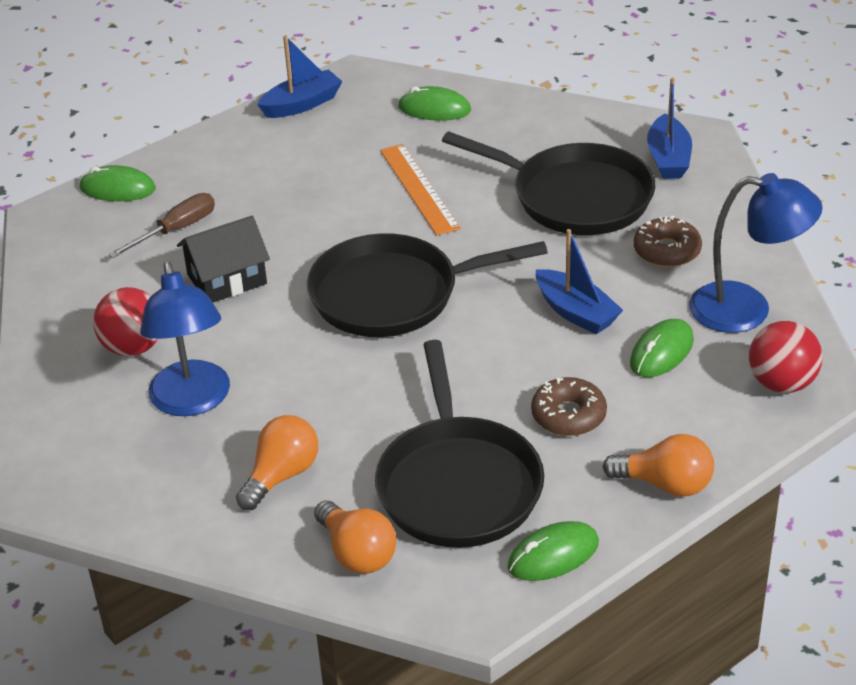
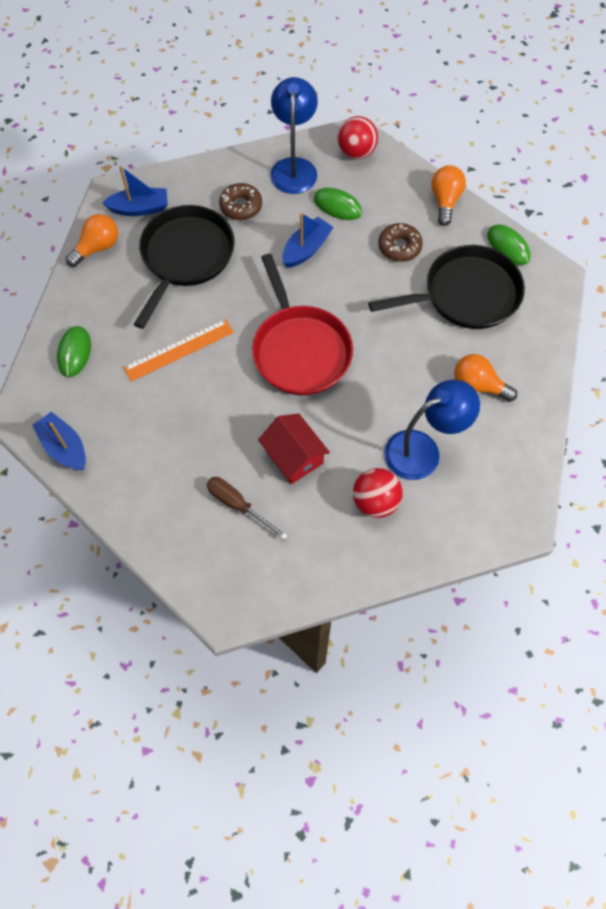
camera: 100 degrees left, 25 degrees up
green mouse [79,165,156,201] -> none
black house [177,216,270,302] -> red house [258,413,330,484]
black pan [307,233,548,337] -> red pan [252,254,353,395]
orange light bulb [314,500,396,574] -> orange light bulb moved to [66,214,118,267]

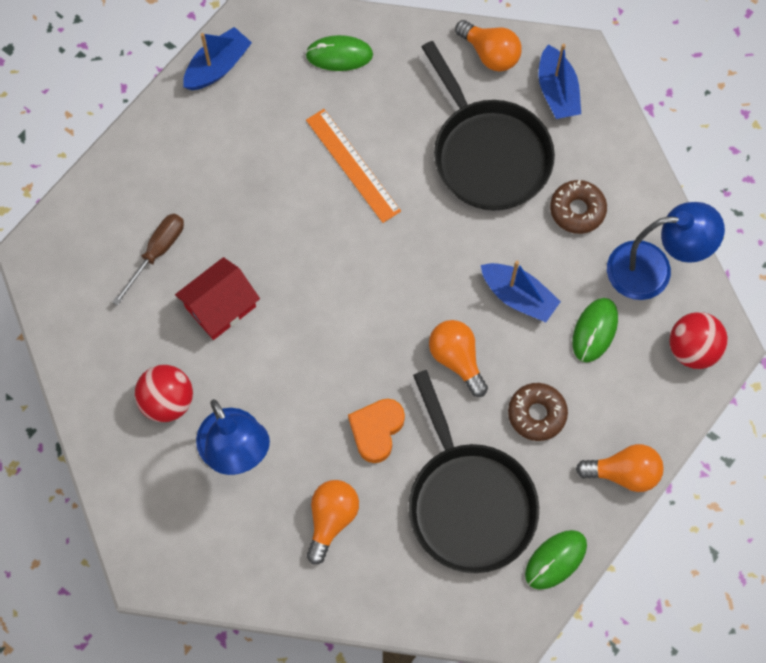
camera: 85 degrees right, 5 degrees up
black pan [134,205,235,329] -> black pan turned 45 degrees clockwise [422,41,555,211]
red pan [252,254,353,395] -> none
none -> orange heart [348,399,405,463]
none -> orange light bulb [429,320,488,397]

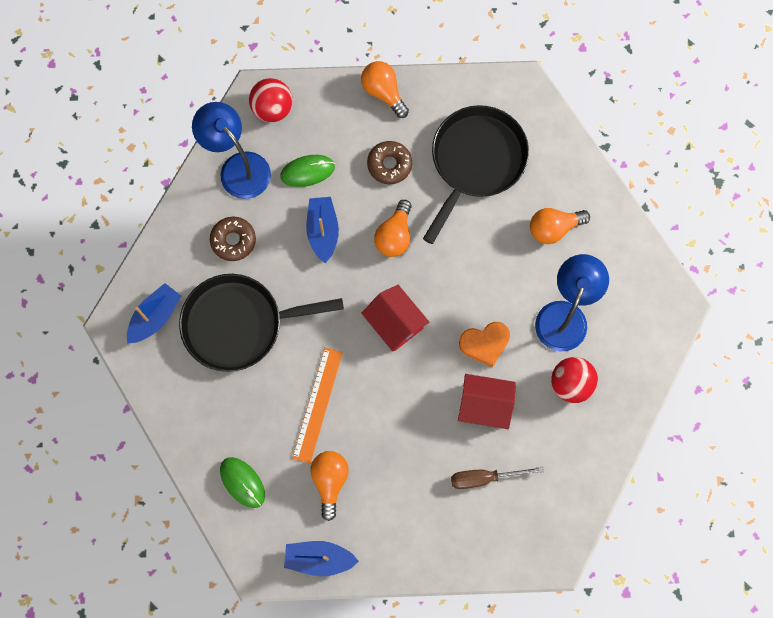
camera: 130 degrees left, 5 degrees up
orange heart [348,399,405,463] -> orange heart moved to [459,322,510,367]
black pan [422,41,555,211] -> black pan turned 120 degrees counterclockwise [179,274,344,372]
orange light bulb [455,20,522,71] -> orange light bulb moved to [310,451,349,521]
green mouse [525,530,587,590] -> none
none -> red house [361,285,430,351]

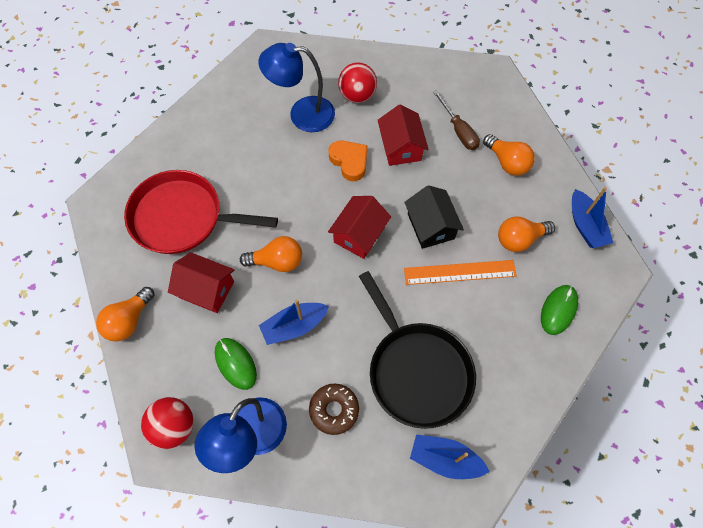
camera: 110 degrees left, 10 degrees down
brown donut [367,141,412,184] -> red house [168,252,234,313]
black pan [423,105,529,244] -> red pan [124,170,278,254]
orange light bulb [530,208,590,244] -> orange light bulb moved to [483,134,535,176]
none -> black house [404,185,464,249]

